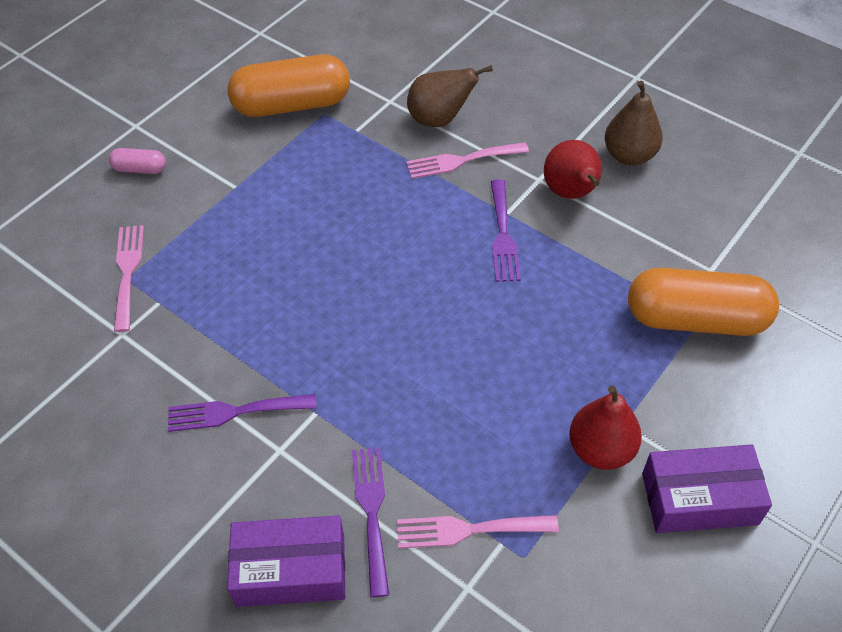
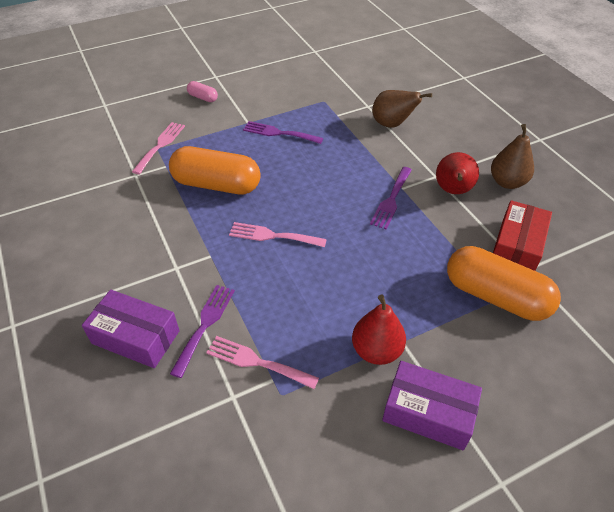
camera: 25 degrees right, 5 degrees down
purple fork [168,394,317,432] -> purple fork moved to [243,121,323,144]
orange capsule [228,54,350,117] -> orange capsule moved to [169,146,261,195]
pink fork [406,142,529,179] -> pink fork moved to [229,222,327,247]
none -> red box [493,200,552,271]

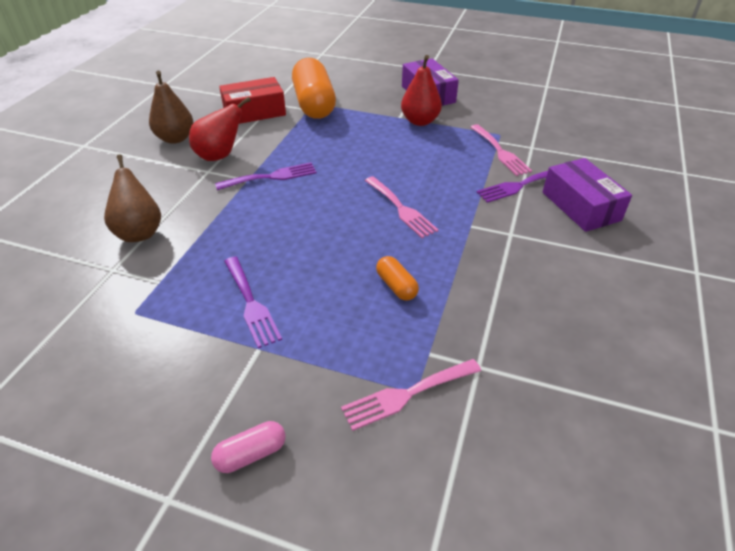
camera: 135 degrees left, 5 degrees down
orange capsule [169,146,261,195] -> orange capsule [376,256,419,301], size x0.45
pink capsule [187,81,218,102] -> pink capsule turned 75 degrees clockwise [211,421,286,473]

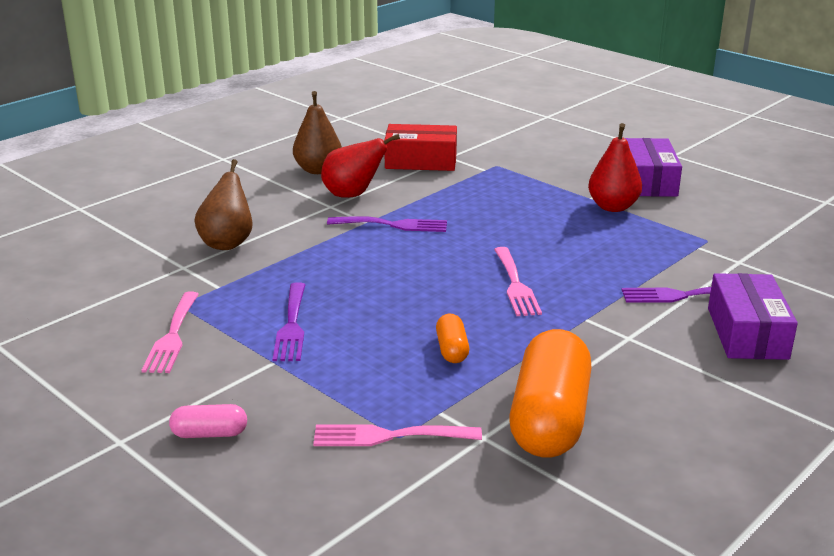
camera: 25 degrees right, 15 degrees down
orange capsule [292,58,336,119] -> orange capsule moved to [509,329,592,458]
pink fork [470,124,532,176] -> pink fork moved to [142,292,199,373]

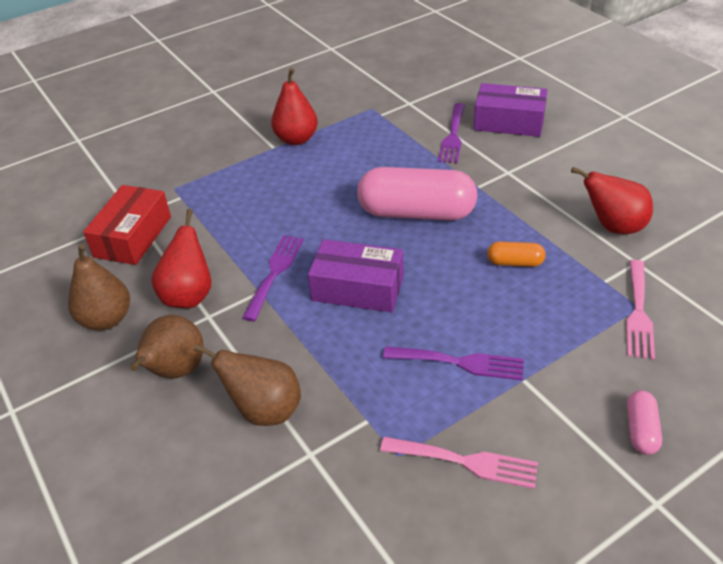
camera: 75 degrees left, 15 degrees up
pink fork [494,247,542,316] -> pink capsule [357,167,478,221]
orange capsule [509,329,592,458] -> red pear [571,167,653,234]
purple box [625,138,682,197] -> purple box moved to [308,239,404,313]
none -> brown pear [130,315,204,379]

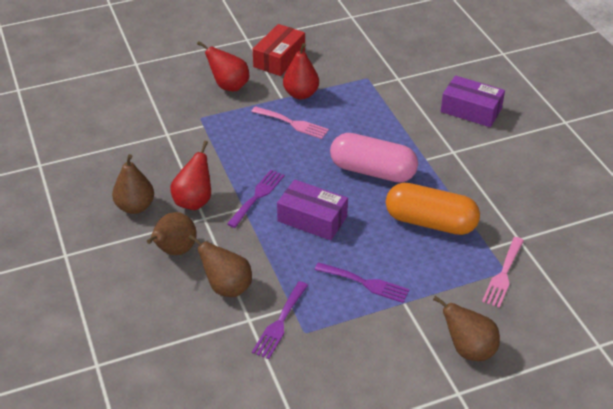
camera: 10 degrees right, 0 degrees up
red box [83,185,171,265] -> red box moved to [253,24,305,76]
pink fork [380,437,538,489] -> pink fork moved to [251,106,329,139]
purple fork [438,103,465,163] -> purple fork moved to [252,281,308,359]
orange capsule [487,242,546,267] -> orange capsule [386,183,480,235], size x2.24
red pear [571,167,653,234] -> red pear moved to [197,41,249,91]
pink capsule [627,390,662,455] -> brown pear [433,296,500,361]

